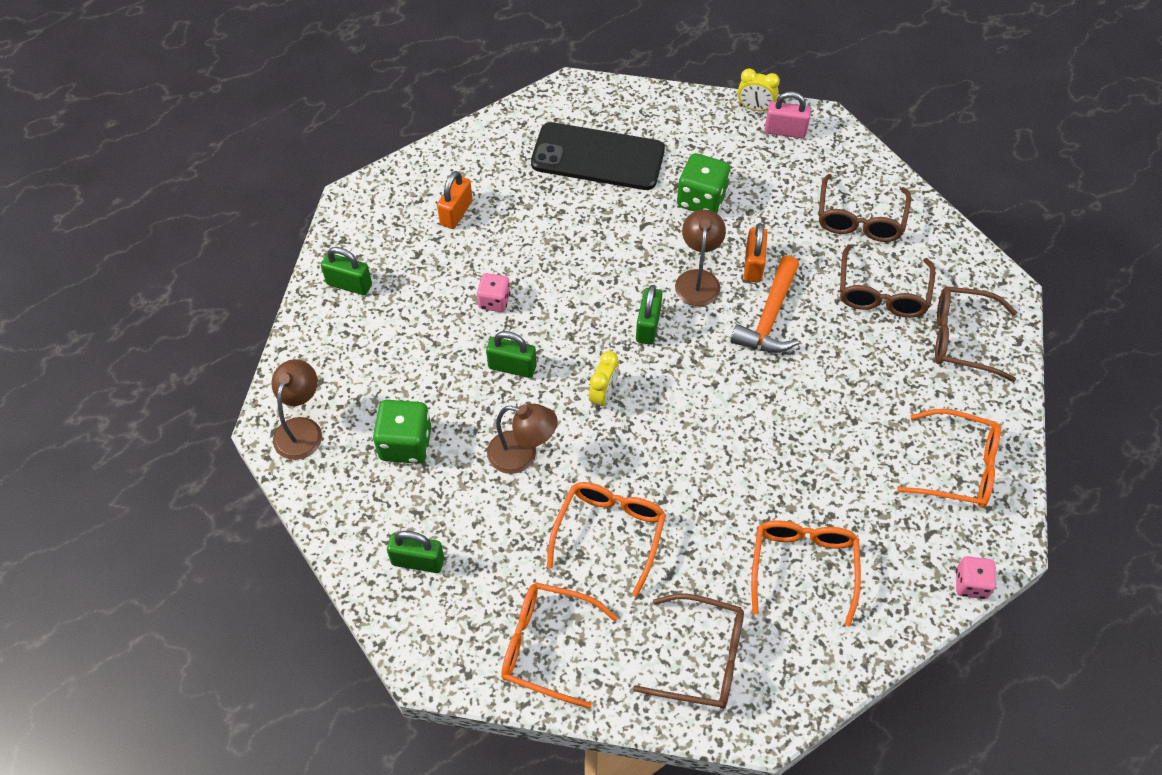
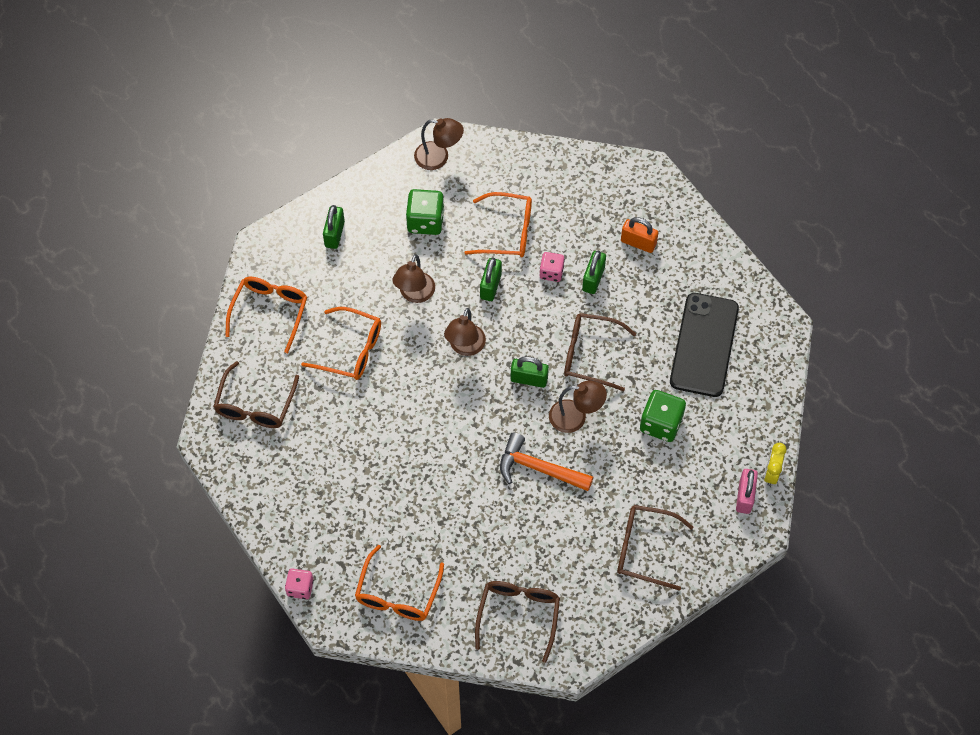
camera: 90 degrees right, 5 degrees up
green padlock [321,247,372,295] -> green padlock moved to [582,251,606,294]
yellow clock [589,351,619,410] -> brown lamp [444,308,486,356]
orange padlock [744,223,767,282] -> none
orange glasses [751,520,861,626] -> orange glasses moved to [464,192,532,257]
brown glasses [840,245,935,318] -> brown glasses moved to [564,313,636,391]

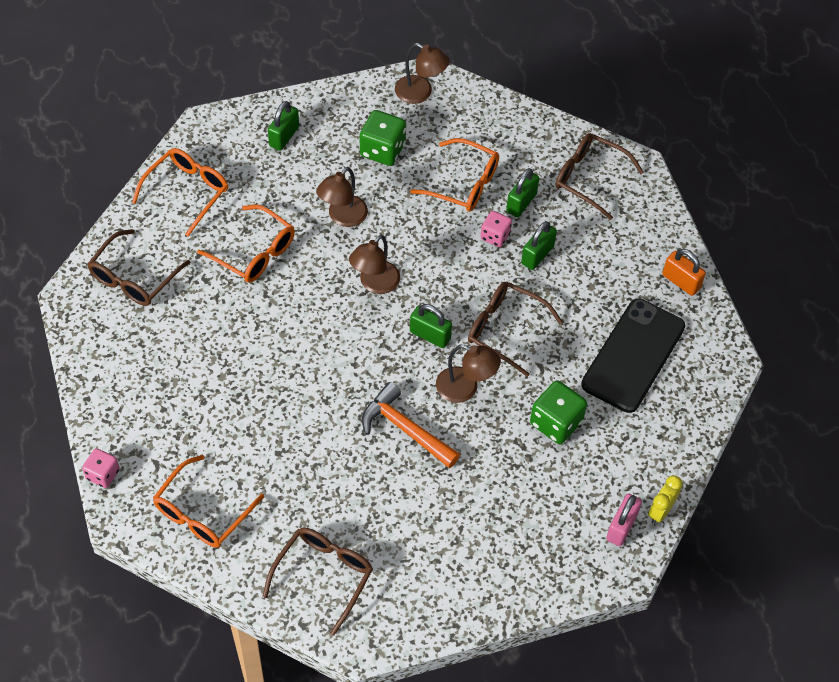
camera: 15 degrees right, 5 degrees down
green padlock [480,258,502,301] -> green padlock moved to [506,168,539,217]
brown glasses [617,505,693,591] -> brown glasses moved to [555,133,644,220]
orange padlock [621,217,658,253] -> orange padlock moved to [662,249,706,296]

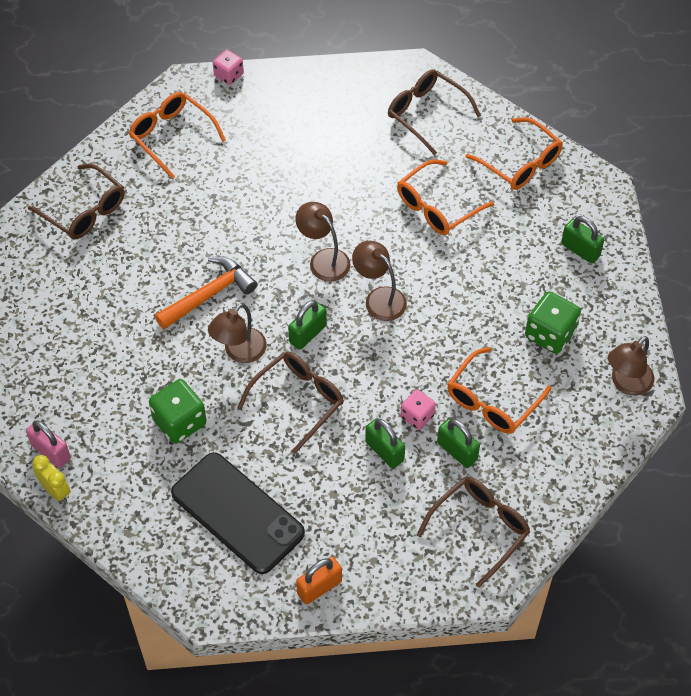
camera: 105 degrees right, 0 degrees up
brown lamp [316,167,368,227] -> brown lamp moved to [295,202,351,282]

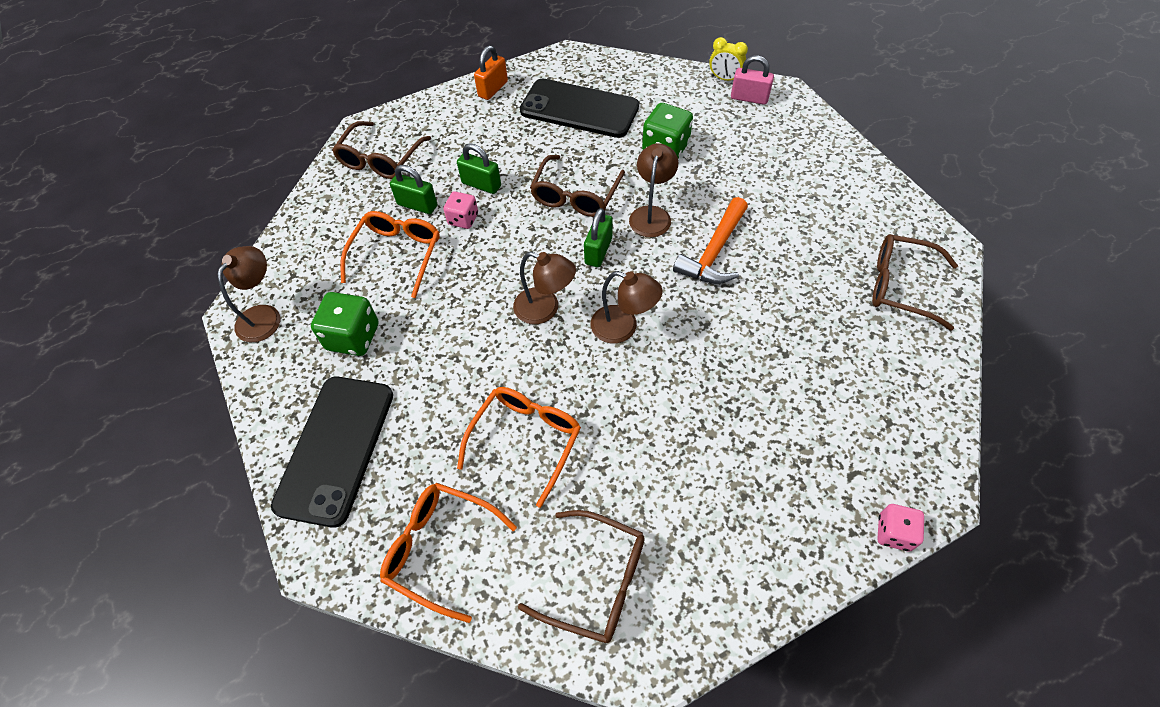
camera: 160 degrees right, 0 degrees up
orange glasses [129,92,226,179] -> none
green padlock [561,216,604,264] -> black phone [271,377,393,528]

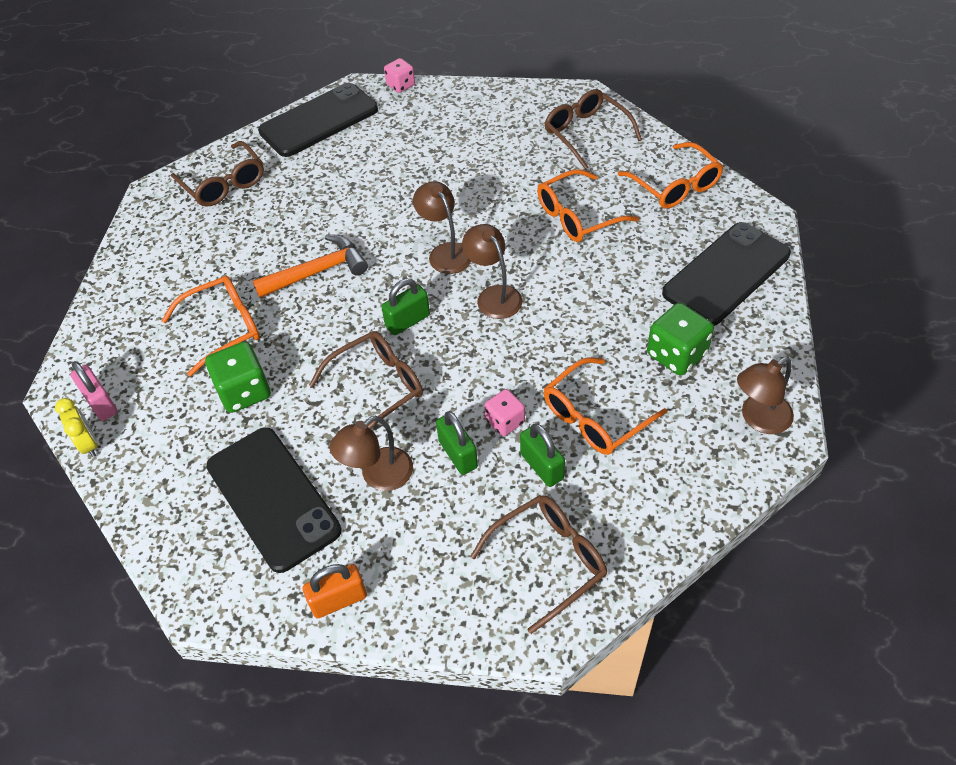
camera: 145 degrees left, 5 degrees down
brown lamp [629,143,678,237] -> brown lamp moved to [329,415,413,491]
none -> orange glasses [161,276,260,376]
none -> black phone [258,83,378,157]

